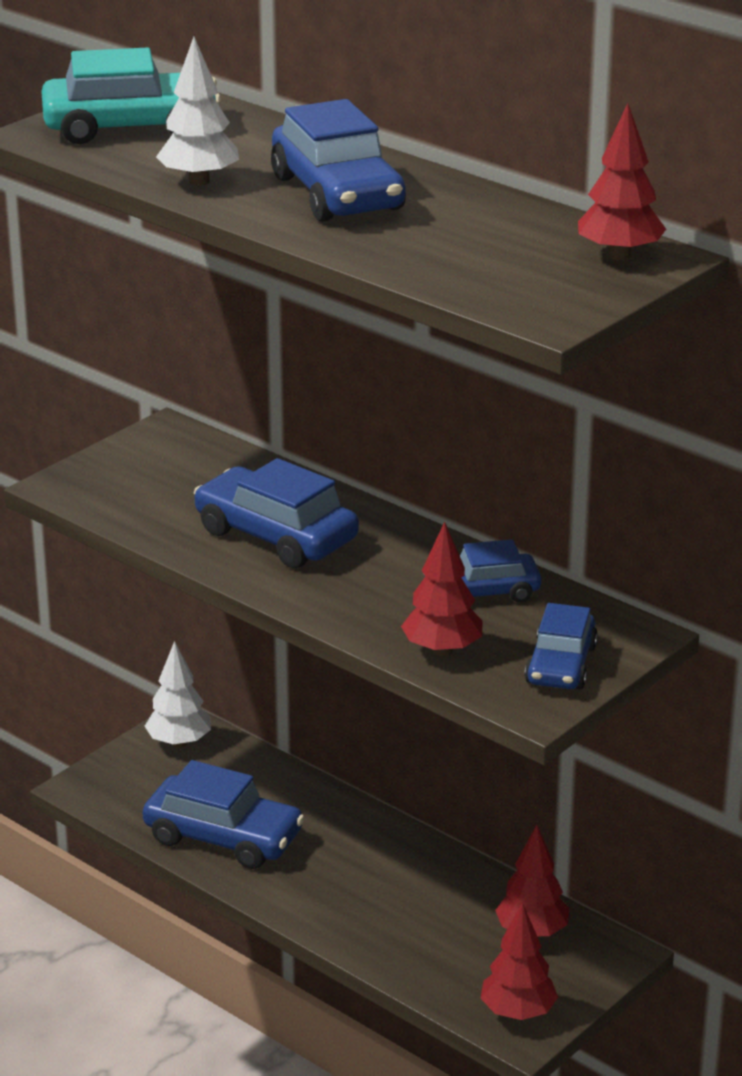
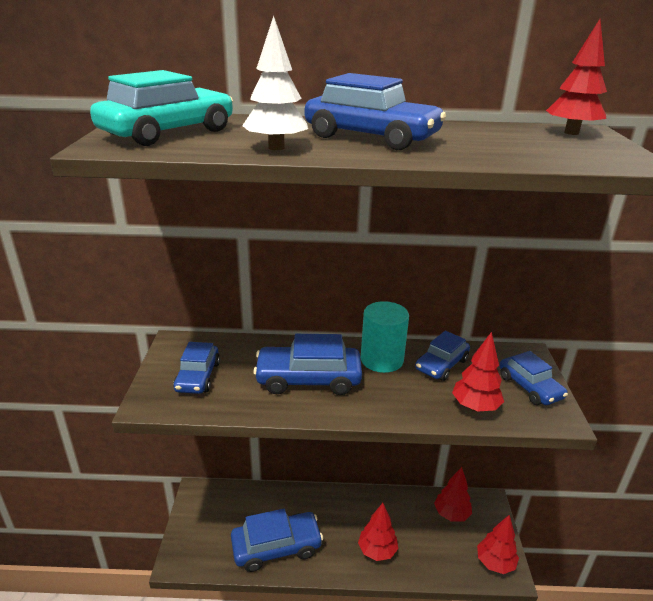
camera: 40 degrees left, 0 degrees up
white tree [144,641,211,748] -> none
none -> blue car [173,342,220,394]
none -> red tree [358,503,398,561]
none -> turquoise cylinder [361,301,409,373]

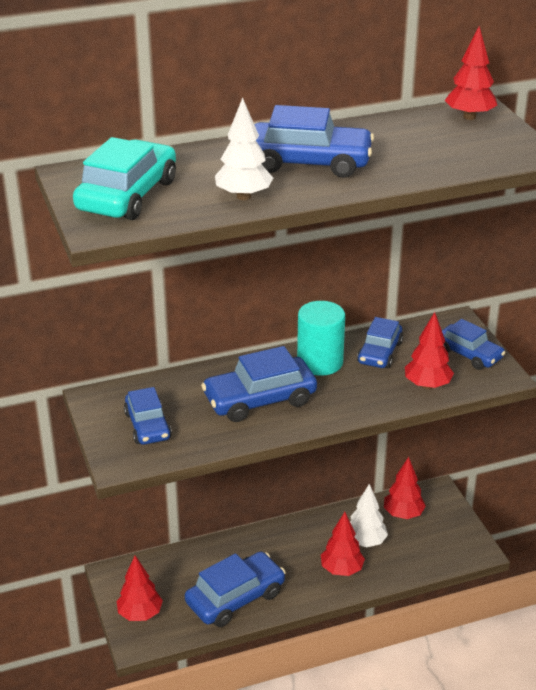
camera: 20 degrees left, 5 degrees up
red tree [477,515,519,574] -> red tree moved to [117,556,163,621]
none -> white tree [350,484,388,547]

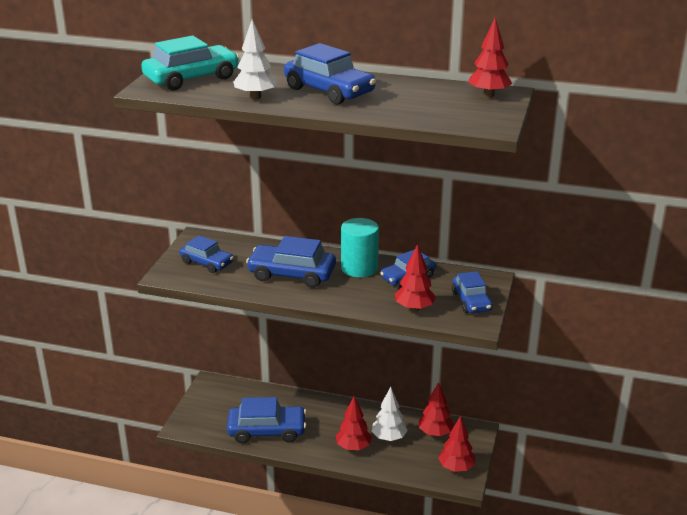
camera: 35 degrees right, 5 degrees down
red tree [117,556,163,621] -> red tree moved to [438,416,475,472]
blue car [124,387,172,445] -> blue car turned 75 degrees counterclockwise [179,235,234,273]

